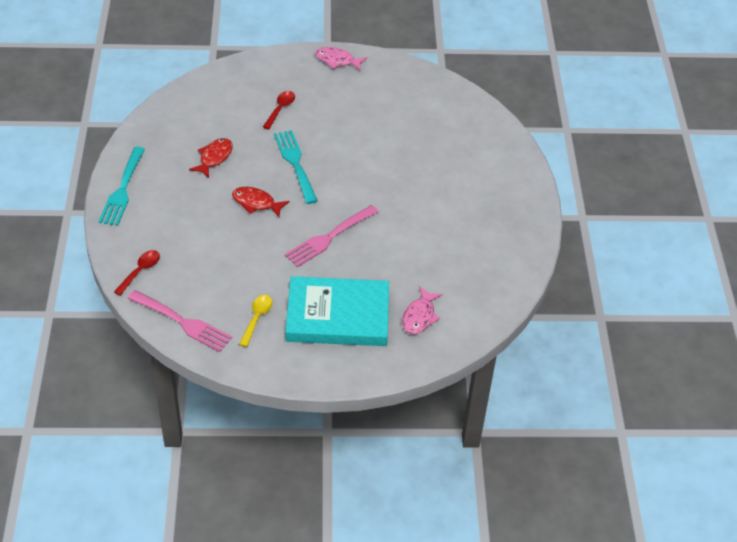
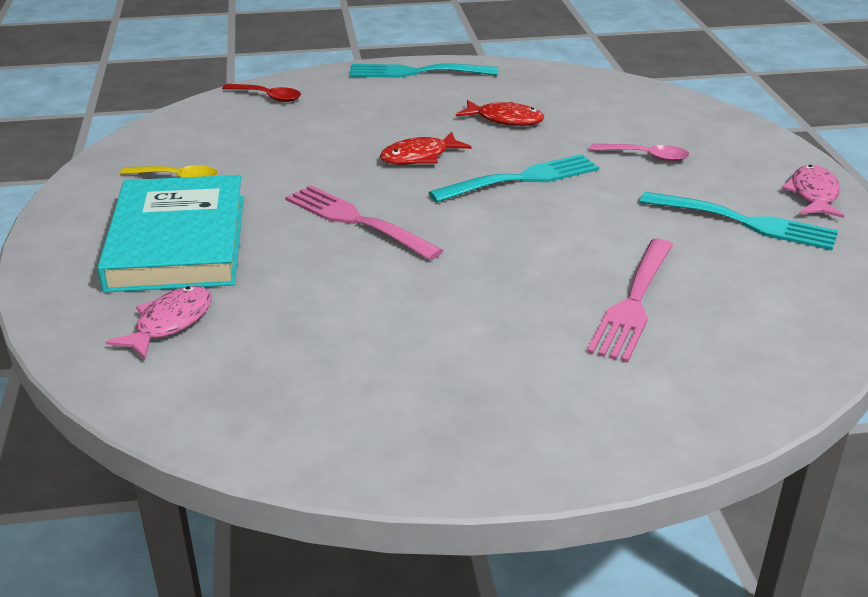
camera: 85 degrees right, 15 degrees down
pink fork [127,290,232,352] -> pink fork moved to [587,239,673,363]
red fish [232,187,290,217] -> red fish turned 135 degrees counterclockwise [380,132,471,165]
red spoon [263,91,295,129] -> pink spoon [590,144,689,162]
pink fish [402,286,443,334] -> pink fish turned 105 degrees clockwise [106,286,212,359]
none -> turquoise fork [640,192,838,250]

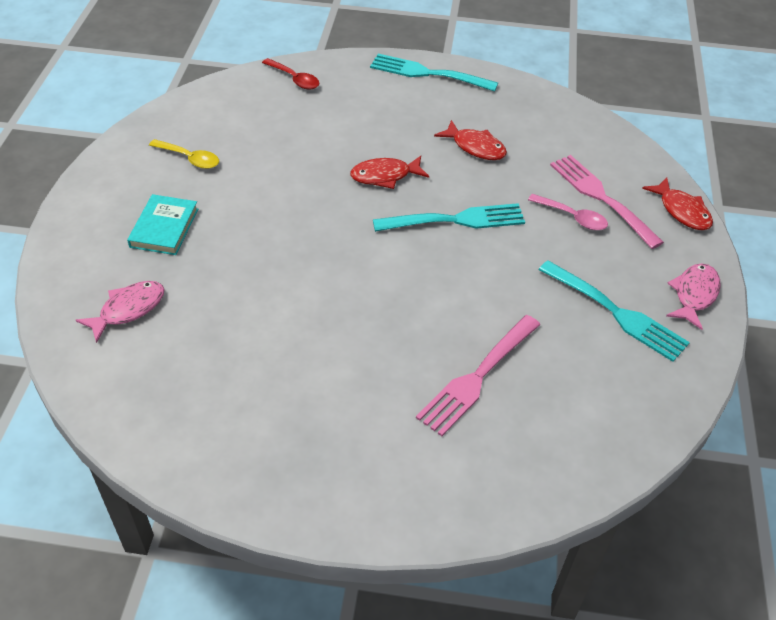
camera: 15 degrees right, 15 degrees up
turquoise book [97,175,244,293] -> turquoise book [127,194,198,255], size x0.51
pink fork [285,185,444,260] -> pink fork moved to [550,155,664,249]
none -> red fish [642,177,713,230]

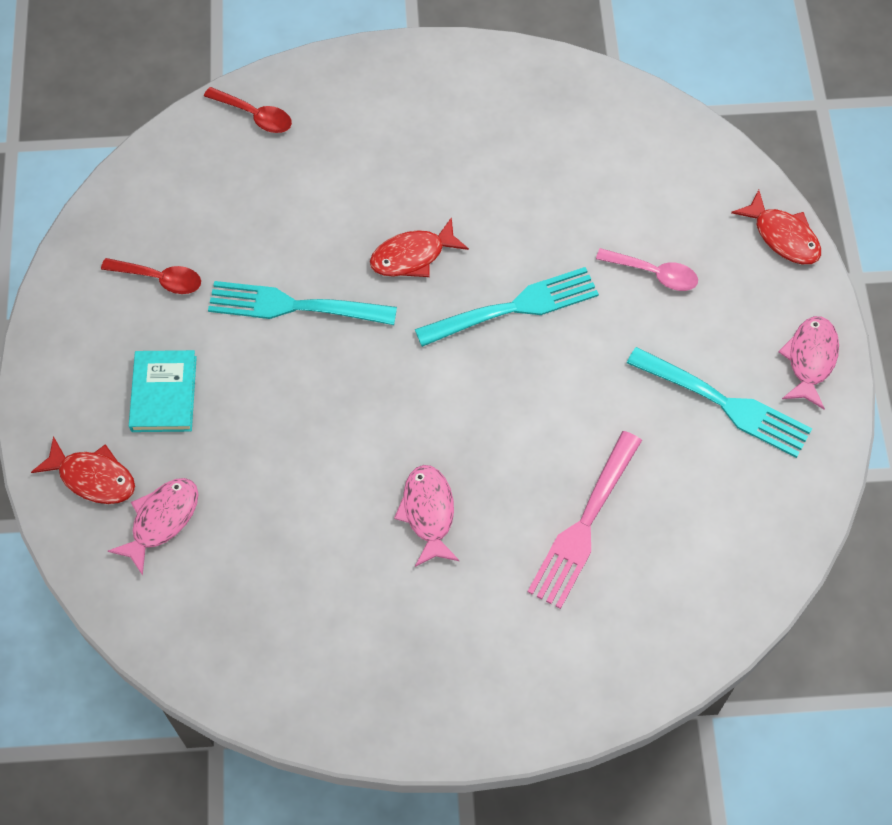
camera: 10 degrees left, 15 degrees up
yellow spoon [149,139,219,169] -> red spoon [101,258,201,294]
turquoise fork [370,54,498,92] -> turquoise fork moved to [208,281,397,325]
red fish [434,120,507,160] -> red fish moved to [31,436,135,504]
pink fork [550,155,664,249] -> none
none -> pink fish [394,465,460,567]

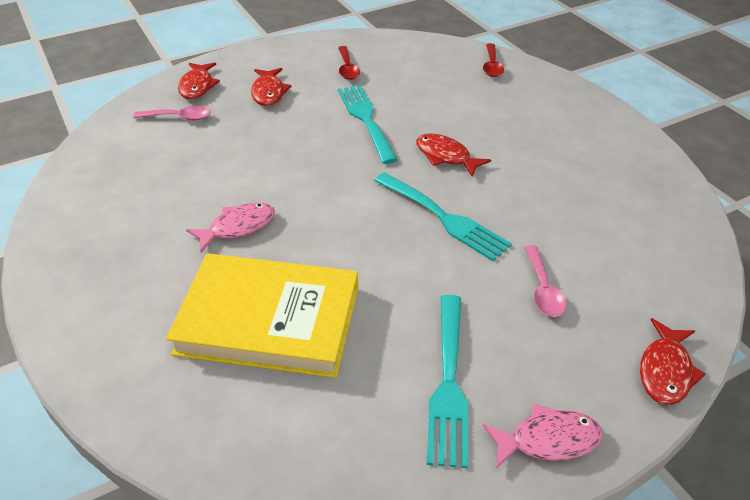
camera: 65 degrees right, 20 degrees down
pink fish [108,478,198,576] -> pink spoon [133,106,210,120]
turquoise book [129,350,197,432] -> red fish [251,68,292,106]
pink fork [527,431,642,609] -> yellow book [166,253,358,378]

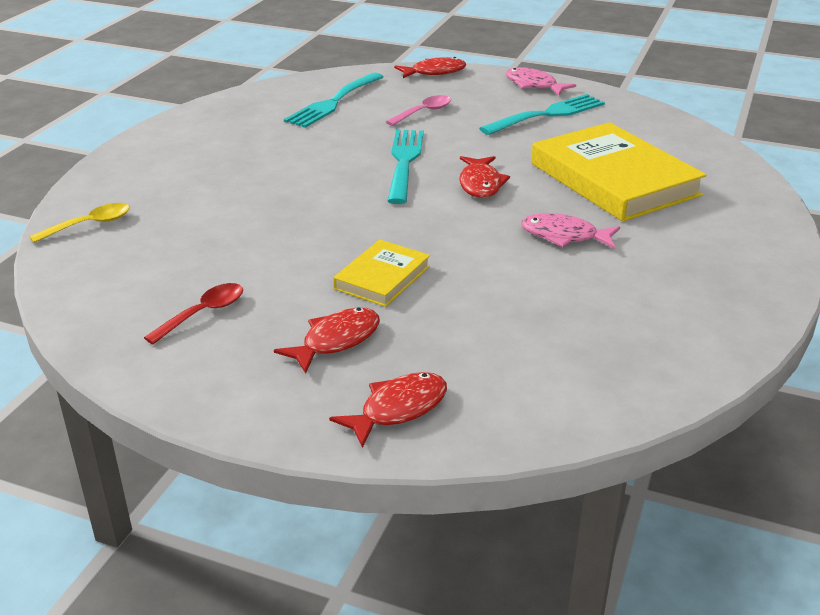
camera: 130 degrees left, 10 degrees down
pink spoon [133,106,210,120] -> none
turquoise fork [338,85,398,164] -> turquoise fork moved to [284,73,383,128]
red fish [416,133,491,177] -> red fish moved to [459,156,510,198]
red spoon [483,43,504,77] -> yellow spoon [29,203,130,243]
none -> yellow book [333,240,430,307]

